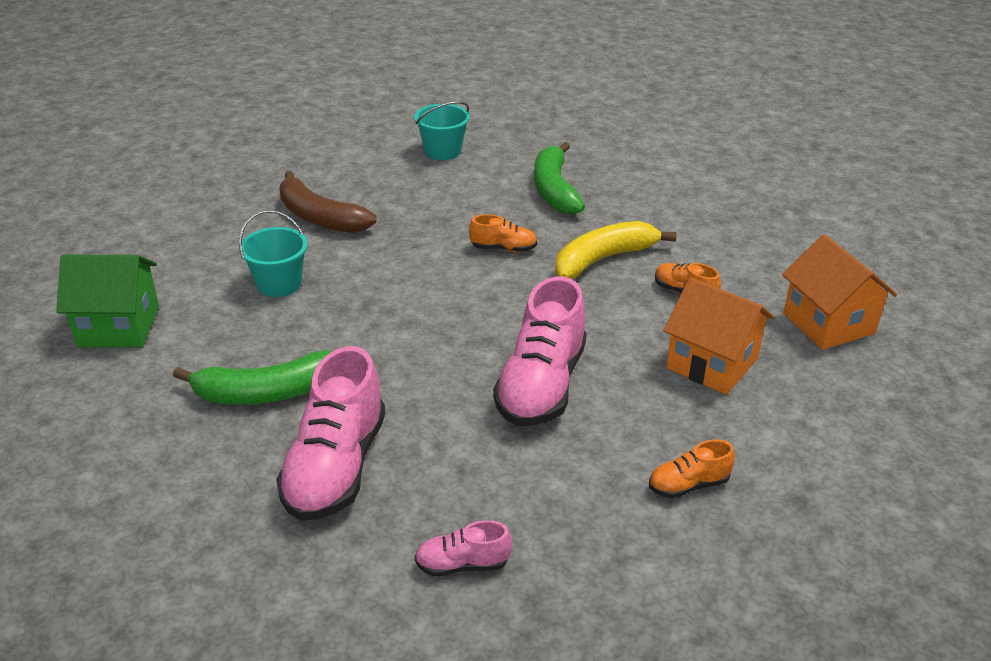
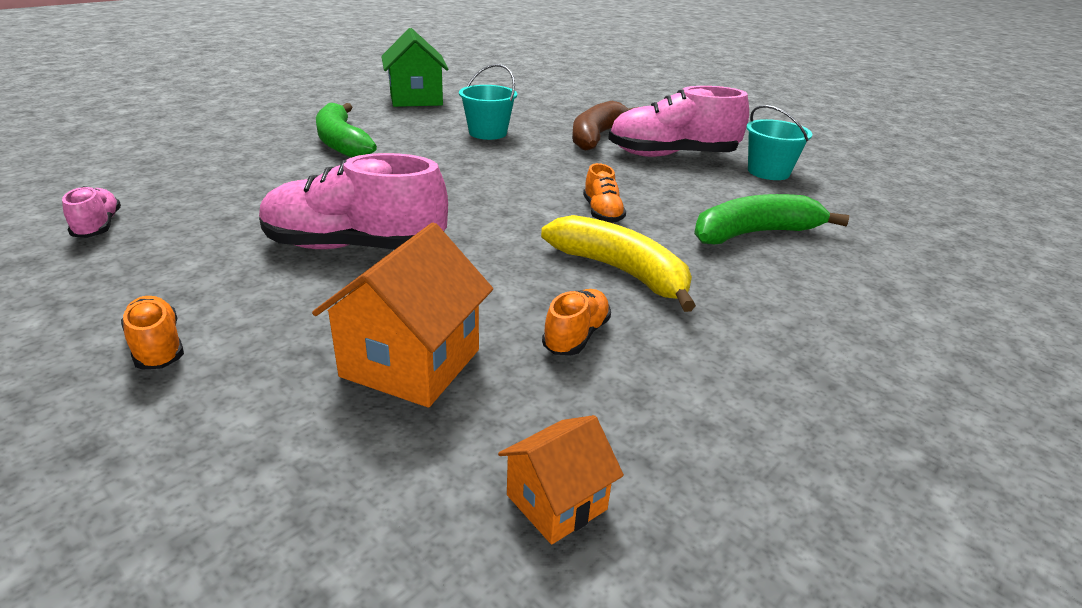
camera: 75 degrees right, 5 degrees down
pink shoe [276,346,385,521] -> pink shoe moved to [608,86,749,157]
orange house [782,234,897,350] -> orange house [498,415,624,545], size x0.57

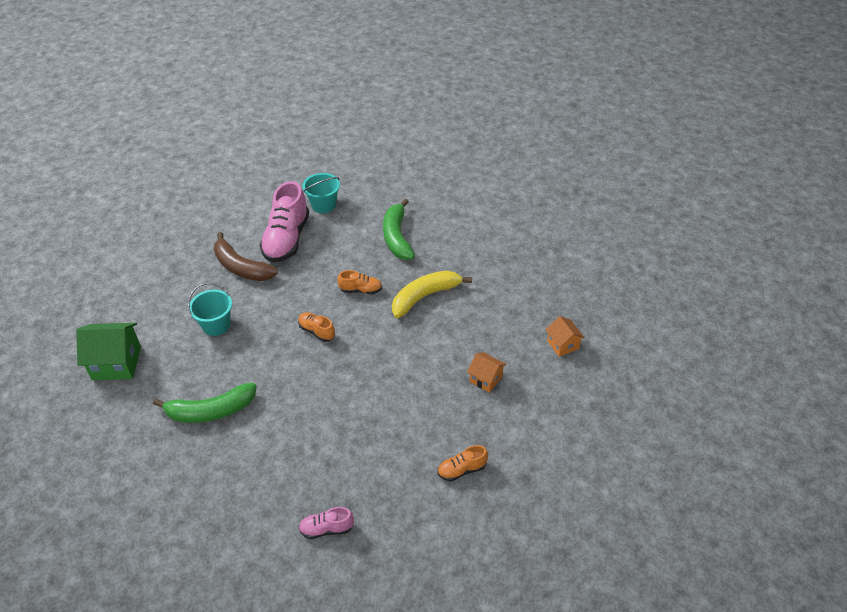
camera: 75 degrees left, 15 degrees up
pink shoe [259,153,448,250] -> none
orange house [312,223,493,408] -> orange house [467,352,507,393], size x0.57
orange shoe [542,289,611,355] -> orange shoe moved to [298,312,335,342]

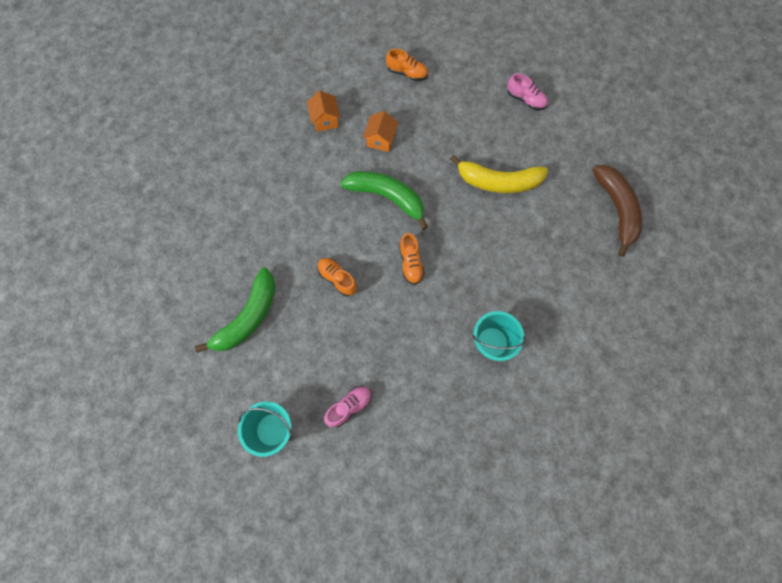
camera: 140 degrees left, 25 degrees up
green house [76,323,141,380] -> none
green banana [153,383,257,423] -> green banana moved to [340,171,428,230]
brown banana [214,232,278,281] -> brown banana moved to [592,165,643,257]
pink shoe [260,181,309,262] -> pink shoe [324,386,372,427], size x0.48
yellow banana [392,270,472,318] -> yellow banana moved to [450,155,548,193]
orange house [546,316,585,357] -> orange house moved to [363,111,399,152]

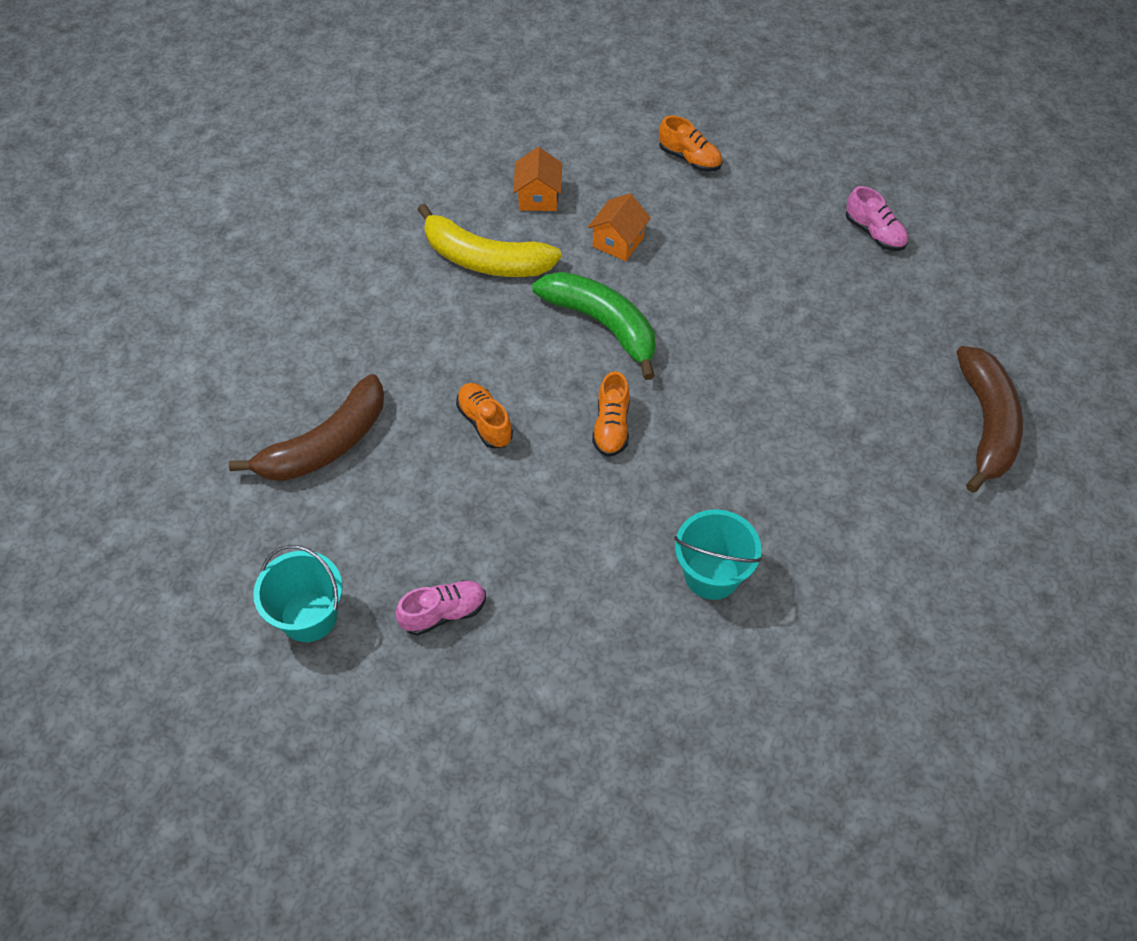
camera: 15 degrees right, 15 degrees down
green banana [195,267,276,353] -> brown banana [229,374,384,481]
yellow banana [450,155,548,193] -> yellow banana moved to [417,204,562,277]

